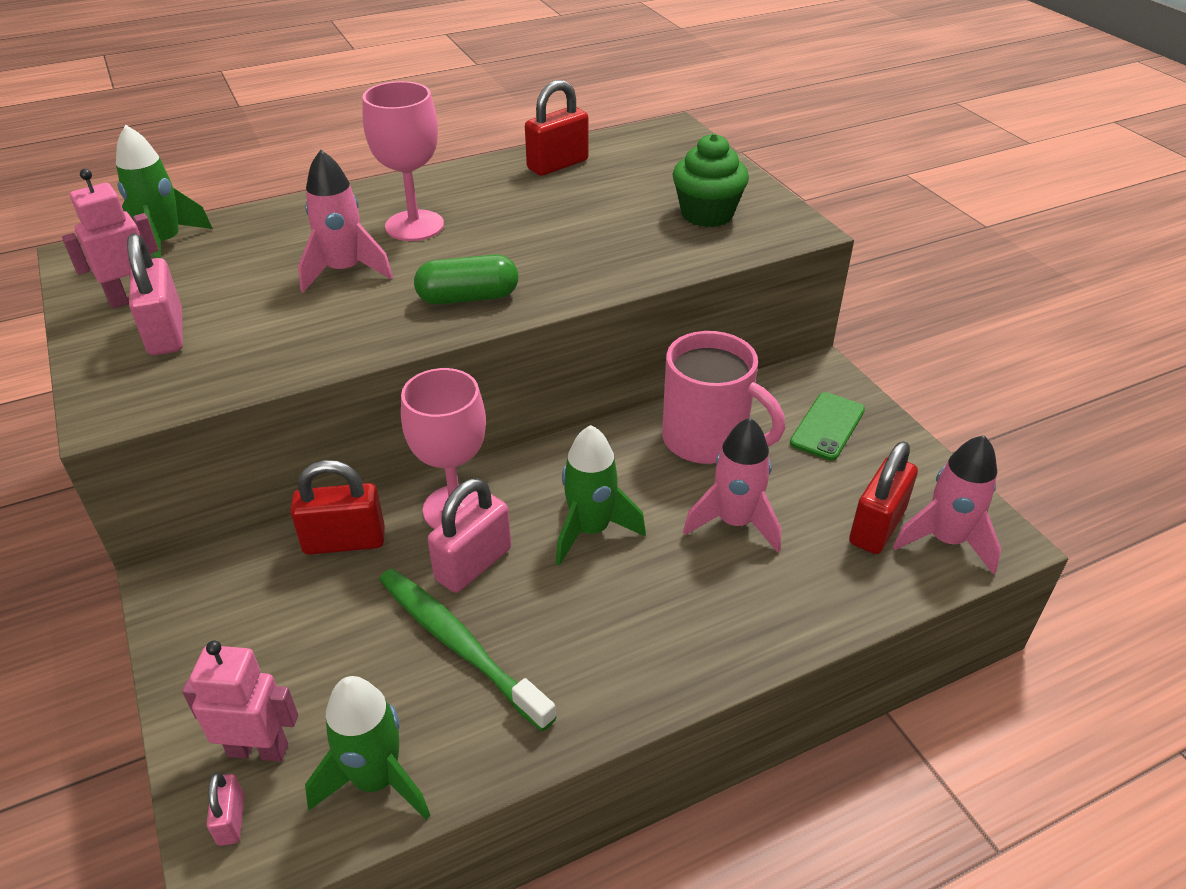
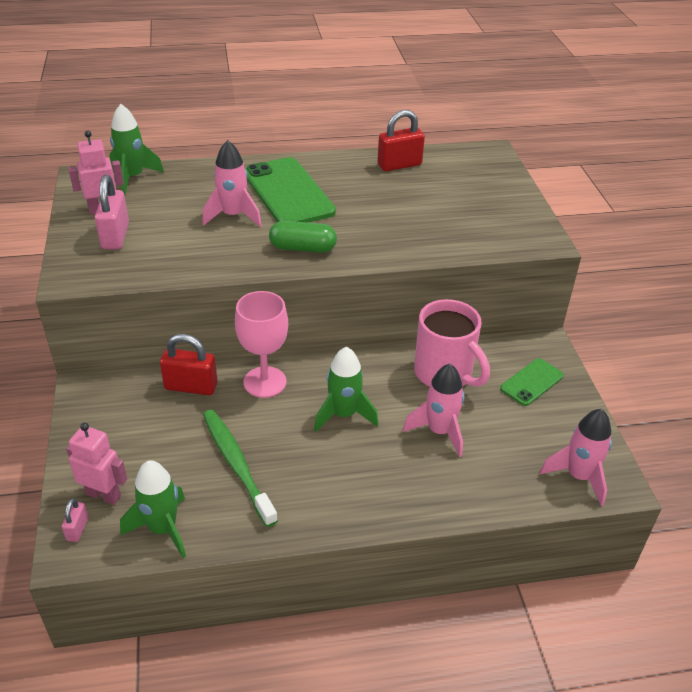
camera: 15 degrees right, 0 degrees up
pink goblet [362,81,444,241] -> green phone [245,157,336,223]
pink padlock [428,478,511,593] -> none
green cupcake [672,133,749,227] -> none
red padlock [849,441,918,554] -> none

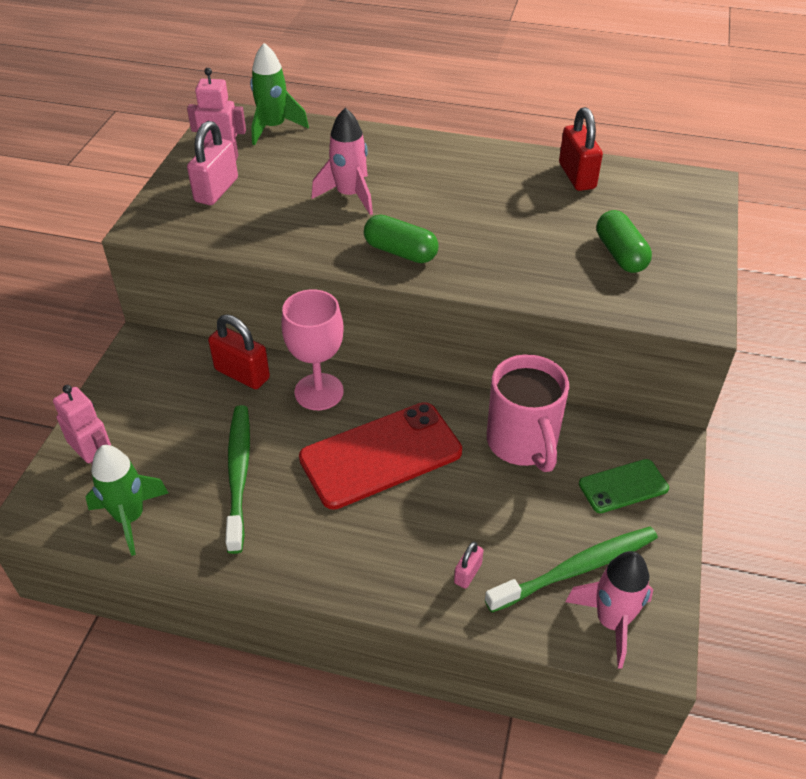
camera: 25 degrees right, 5 degrees up
pink padlock [62,498,88,542] -> pink padlock moved to [454,542,484,589]
green phone [245,157,336,223] -> none
green rocket [314,347,379,432] -> red phone [299,402,462,510]
red padlock [377,110,425,171] -> red padlock turned 75 degrees clockwise [559,107,603,191]
pink rocket [403,364,464,457] -> none
none -> green toothbrush [485,527,658,613]
none -> green capsule [597,210,652,273]

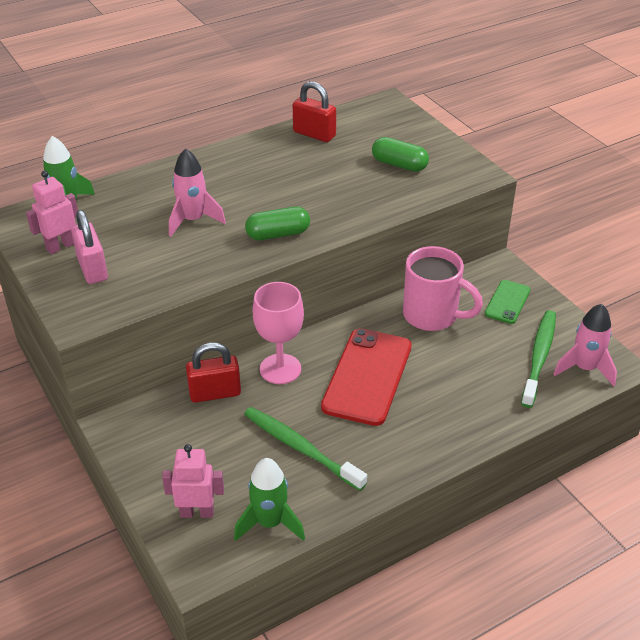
camera: 45 degrees left, 5 degrees down
pink padlock [454,542,484,589] -> none

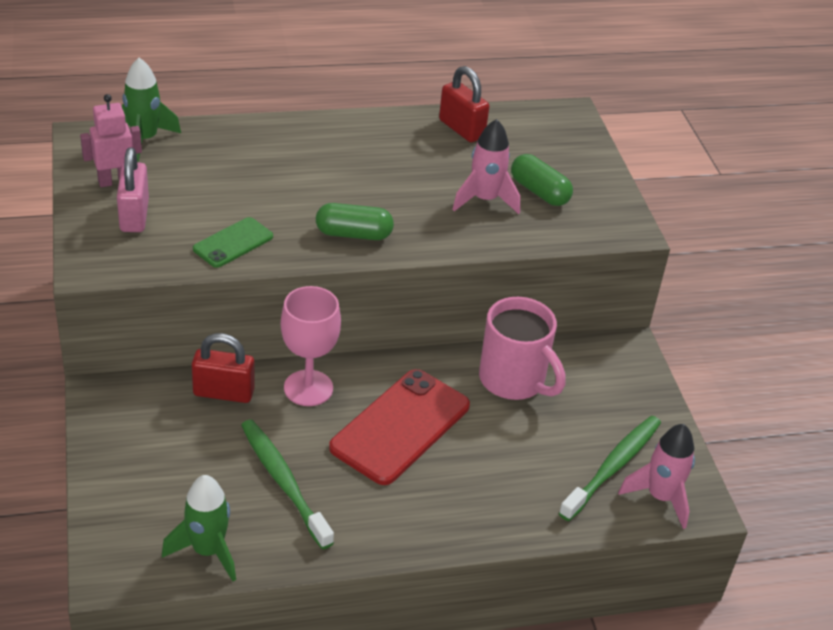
camera: 15 degrees right, 0 degrees up
pink robot [162,444,224,518] -> none
pink rocket [169,148,226,237] -> pink rocket moved to [452,119,520,214]
green phone [485,280,530,324] -> green phone moved to [193,217,273,268]

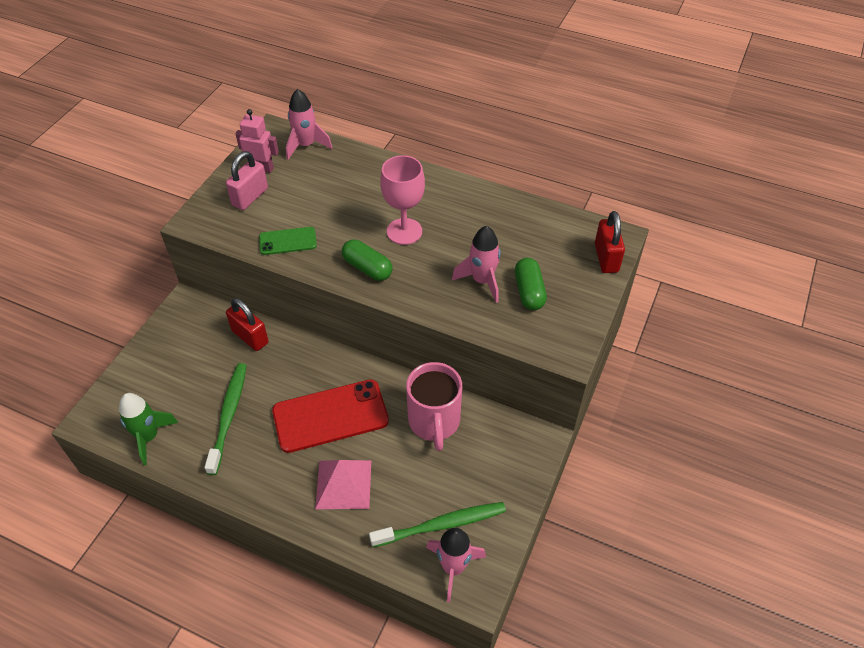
camera: 40 degrees right, 10 degrees up
green rocket [122,58,181,162] -> pink rocket [286,89,332,160]
pink goblet [281,286,341,406] -> pink goblet moved to [380,155,425,245]
red padlock [439,66,490,142] -> red padlock moved to [595,211,625,273]
none -> pink pyramid [315,460,371,509]

